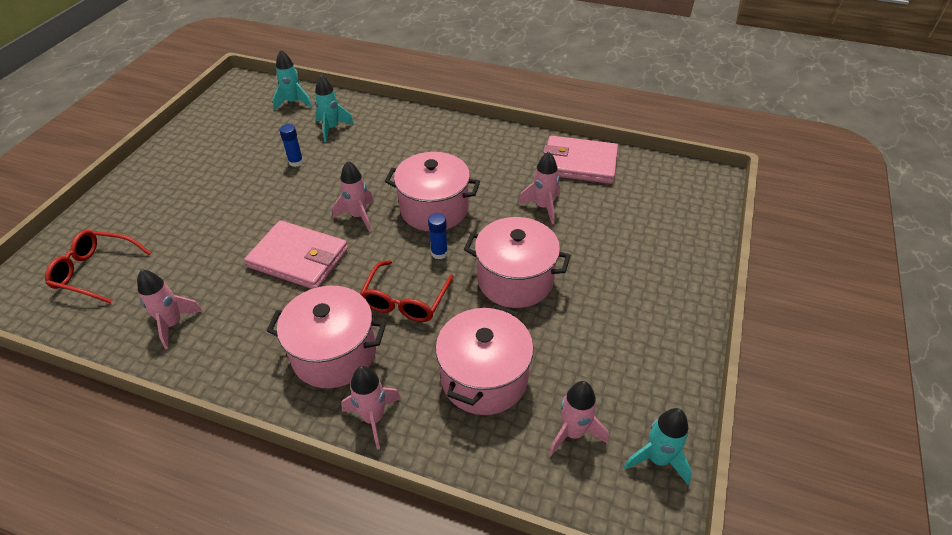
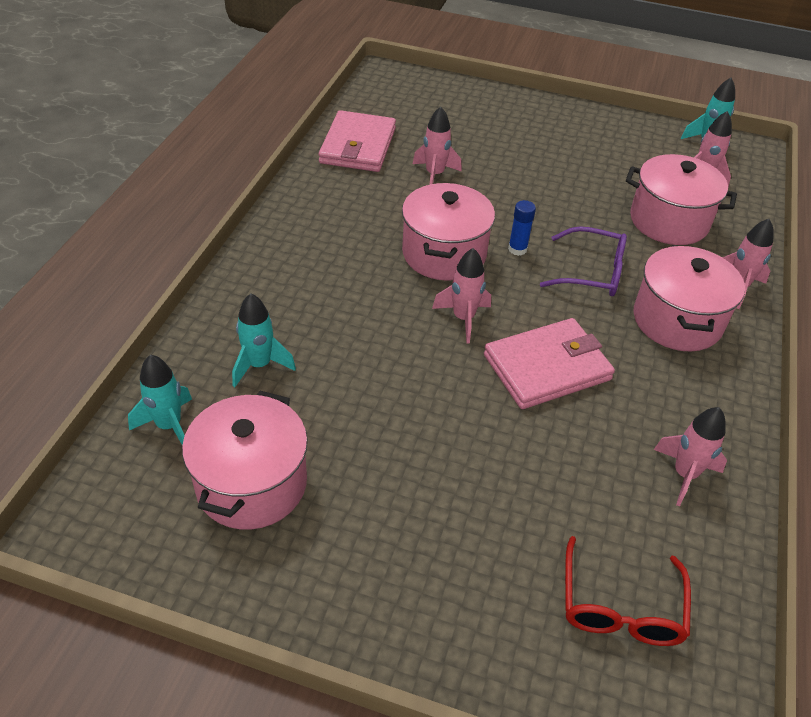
camera: 95 degrees left, 0 degrees up
pink wallet [245,220,348,289] -> pink wallet turned 45 degrees clockwise [484,318,615,409]
blue glue stick [279,124,303,167] -> none
red glasses [360,260,454,322] -> purple glasses [540,226,627,296]
pink pot [464,217,571,308] -> pink pot moved to [182,391,308,530]

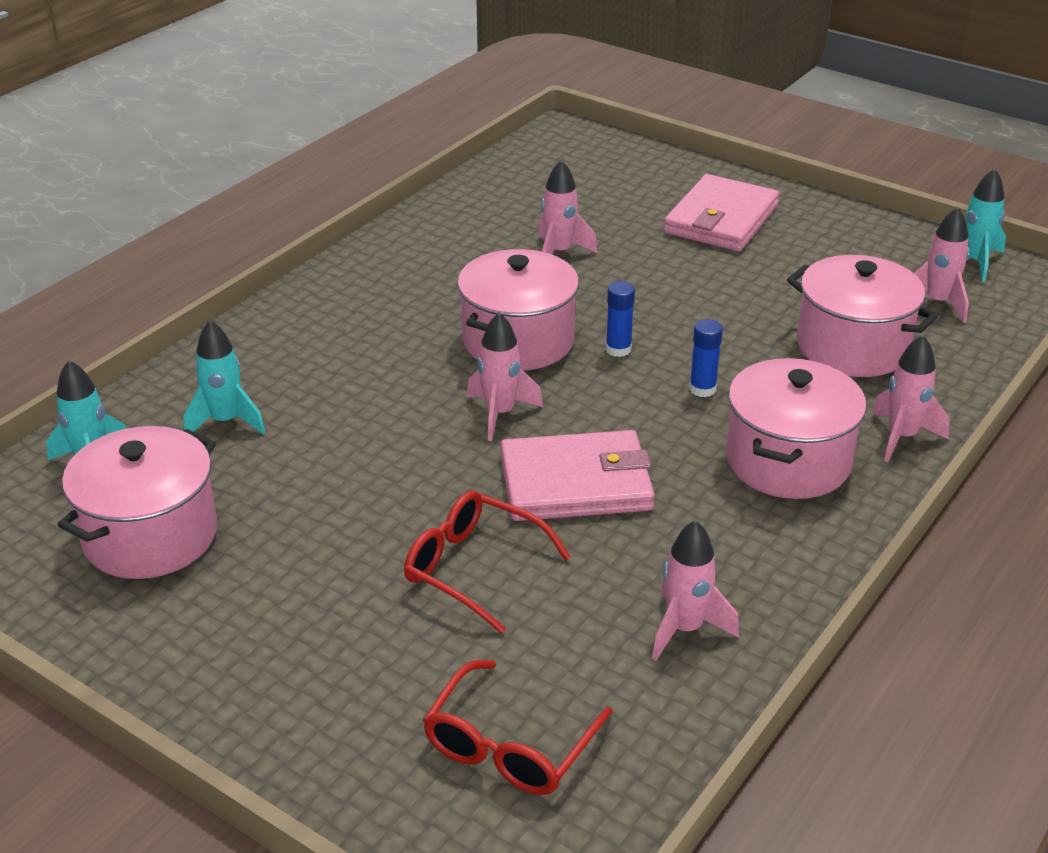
camera: 20 degrees right, 10 degrees down
pink wallet [319,110,396,172] -> pink wallet moved to [664,174,779,251]
purple glasses [540,226,627,296] -> blue glue stick [690,319,723,397]
none -> red glasses [404,490,571,634]

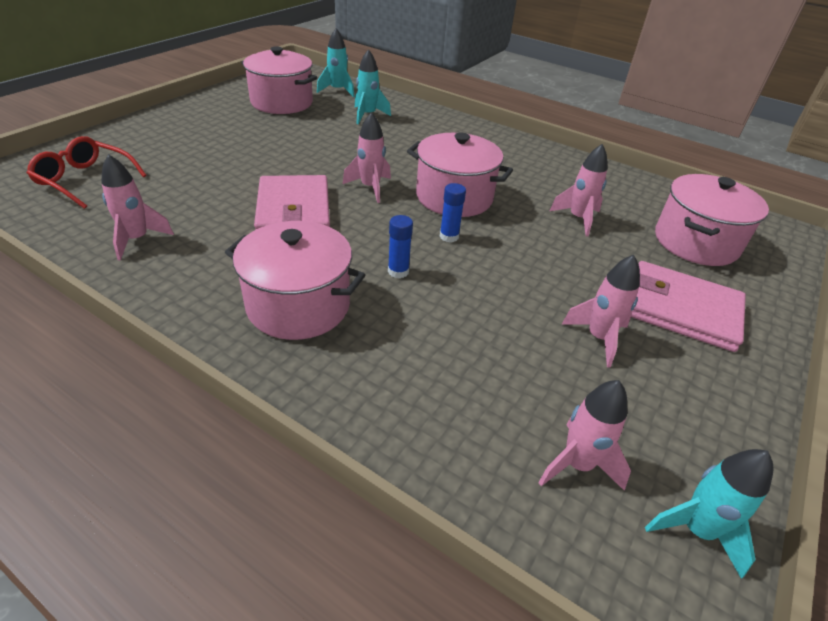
camera: 85 degrees right, 5 degrees up
red glasses [404,490,571,634] -> none
pink pot [787,255,938,377] -> pink pot moved to [655,174,769,266]
pink rocket [871,335,950,462] -> pink rocket moved to [562,255,640,368]

